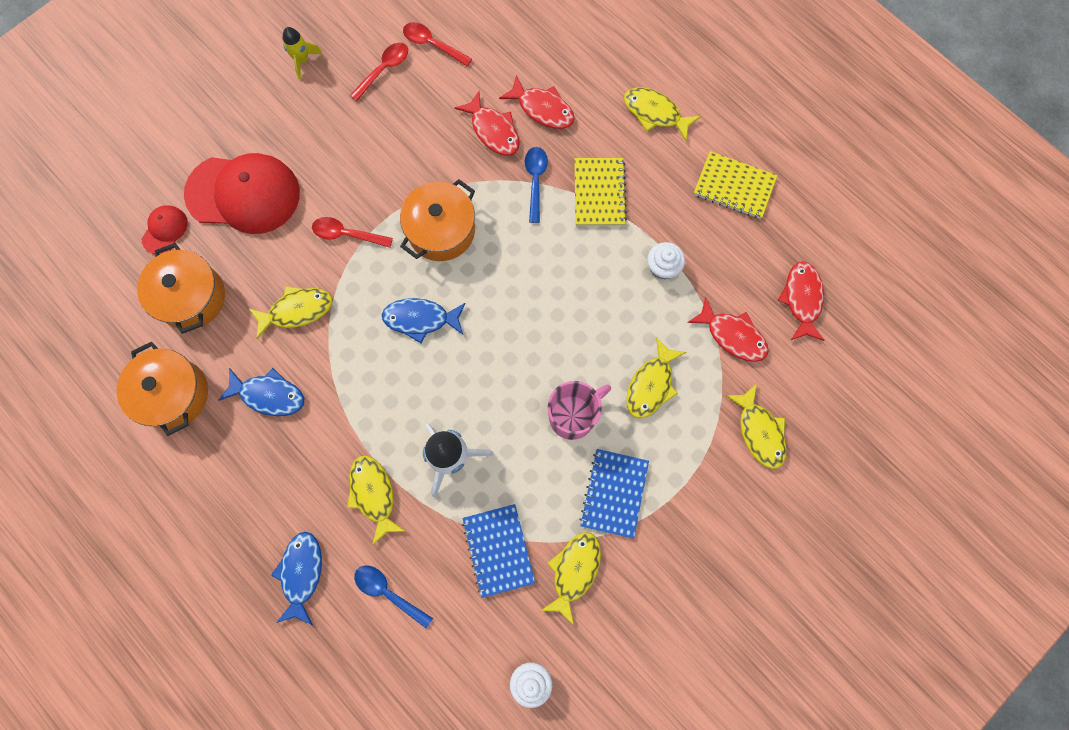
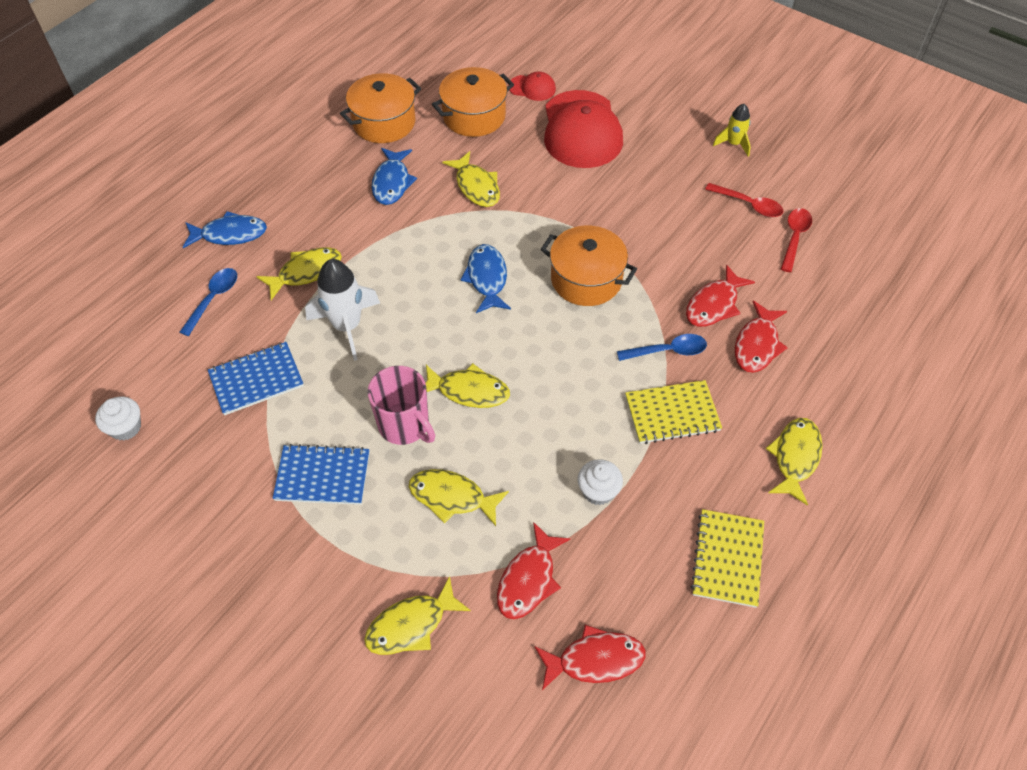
camera: 80 degrees right, 20 degrees down
red spoon [312,217,393,248] -> none
yellow fish [540,532,601,625] -> yellow fish moved to [425,363,510,408]

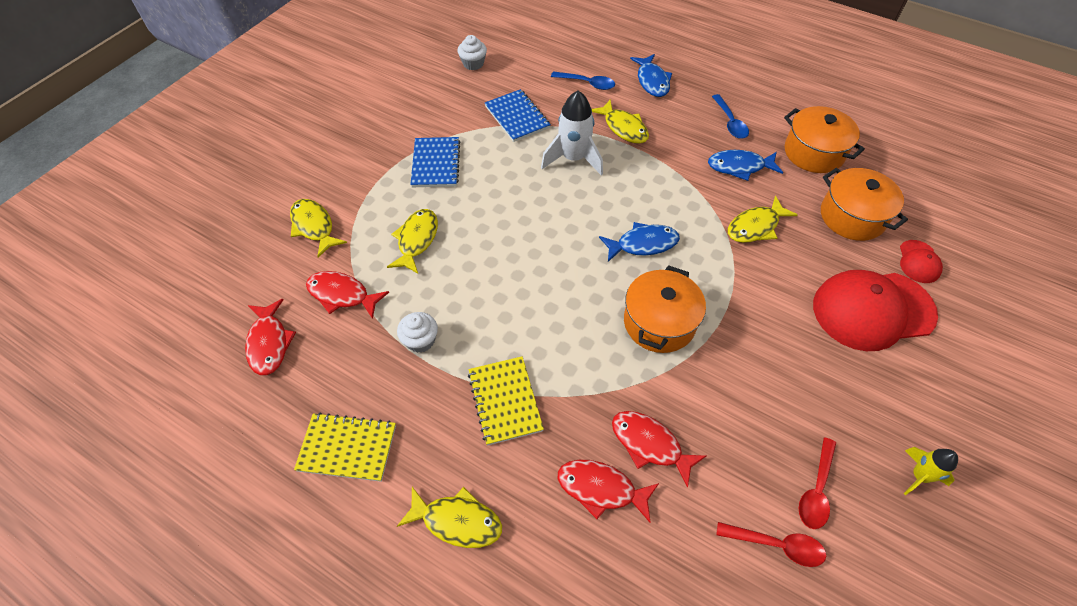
camera: 85 degrees right, 0 degrees up
pink mug [368,366,435,445] -> none
yellow fish [425,363,510,408] -> none
blue spoon [617,334,707,361] -> blue spoon moved to [712,94,749,139]

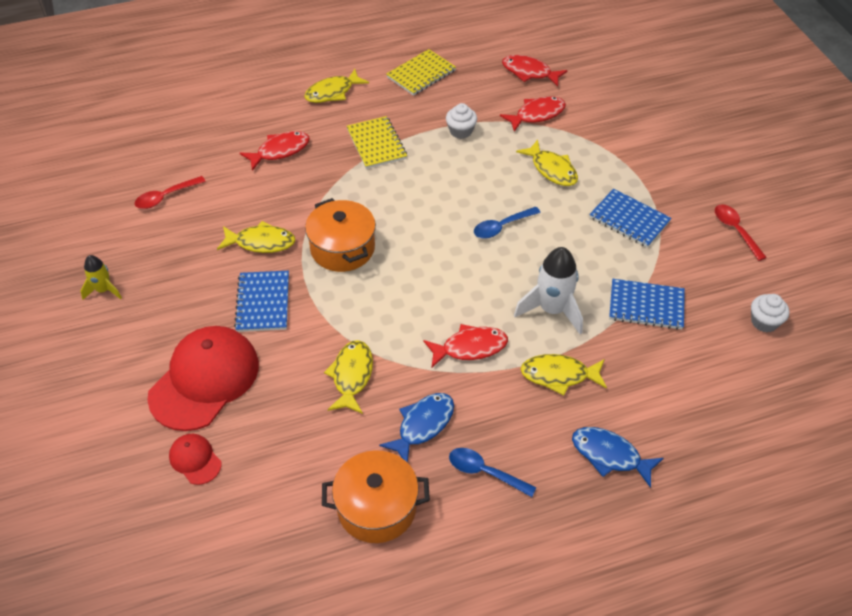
camera: 130 degrees right, 5 degrees down
yellow fish [290,199,347,258] -> yellow fish moved to [217,221,296,253]
yellow notebook [468,356,544,446] -> yellow notebook turned 45 degrees clockwise [347,116,407,169]
blue spoon [551,71,615,90] -> blue spoon moved to [474,207,541,239]
blue fish [599,222,680,262] -> none
red fish [612,411,706,488] -> red fish moved to [423,324,508,367]
red spoon [799,438,836,529] -> red spoon moved to [715,204,767,261]
orange pot [821,168,908,241] -> none
none -> blue notebook [234,271,289,332]

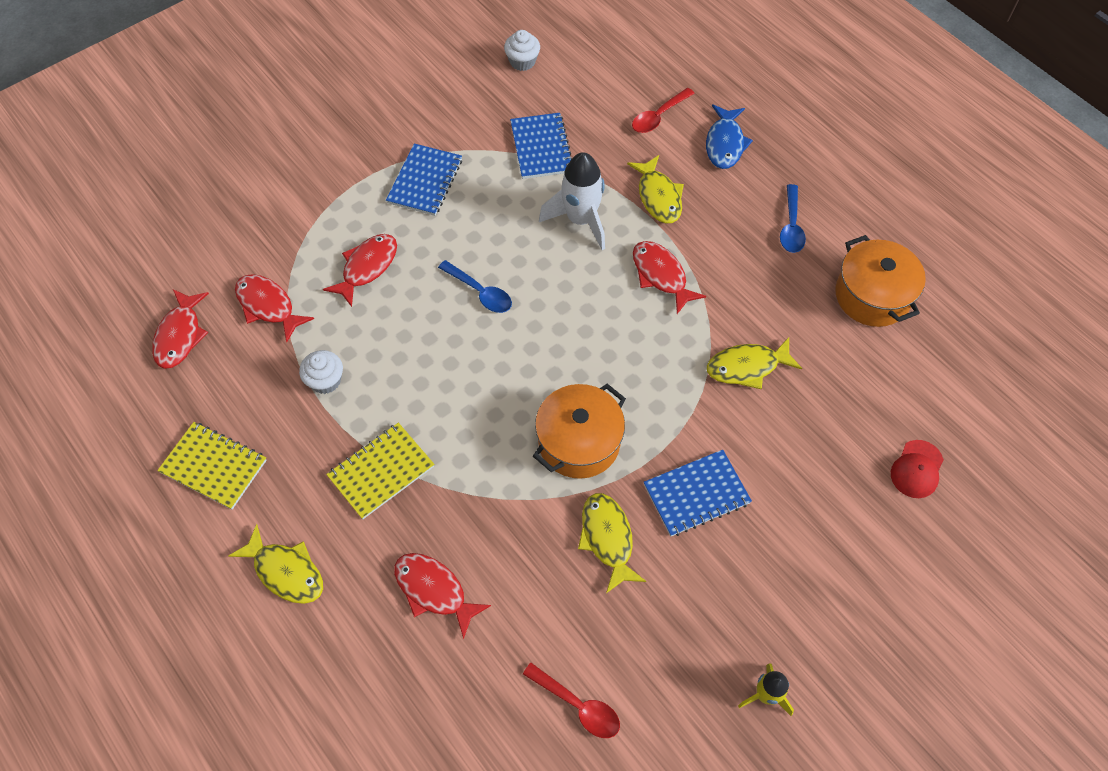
camera: 110 degrees left, 10 degrees up
red cap [147,326,259,431] -> none
blue fish [379,393,454,463] -> none
yellow fish [516,140,578,186] -> red fish [323,234,397,307]
red spoon [715,204,767,261] -> red spoon moved to [632,88,695,133]

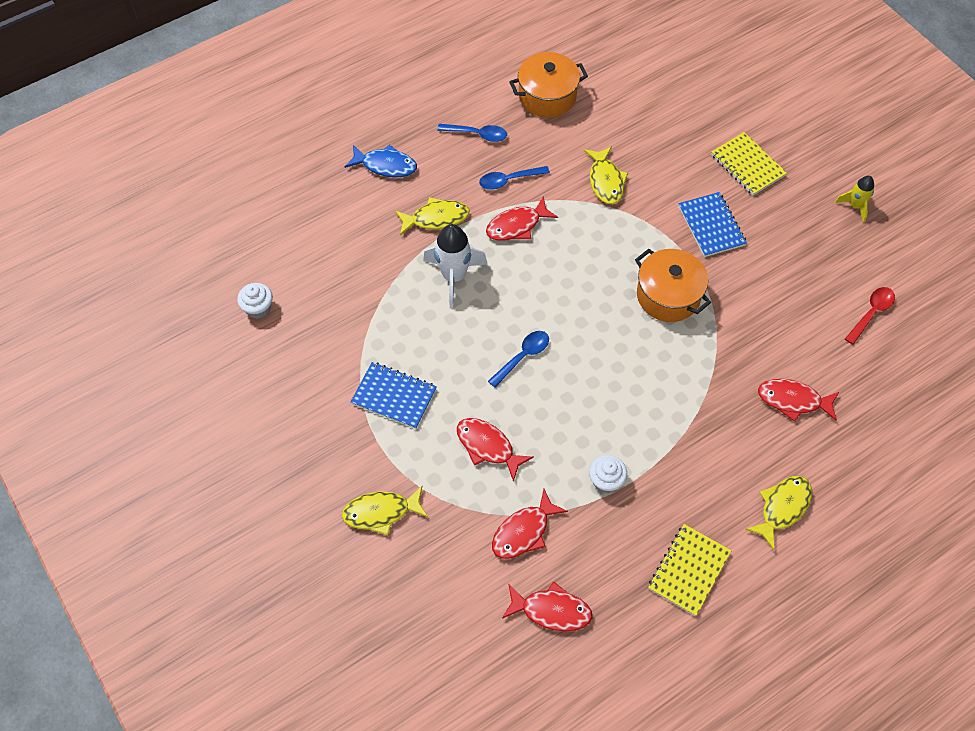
camera: 85 degrees left, 0 degrees up
yellow notebook [326,423,434,519] -> yellow notebook moved to [711,132,787,196]
red fish [394,553,491,639] -> red fish turned 60 degrees clockwise [758,379,839,422]
blue notebook [510,113,572,179] -> none
yellow fish [578,493,646,593] -> yellow fish moved to [342,486,428,535]
red spoon [632,88,695,133] -> none
red cap [891,440,944,498] -> none
none -> blue spoon [479,166,550,190]

